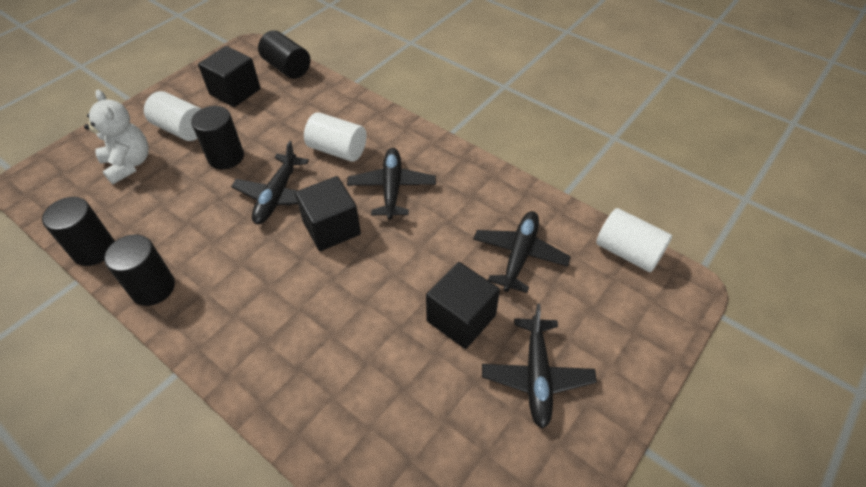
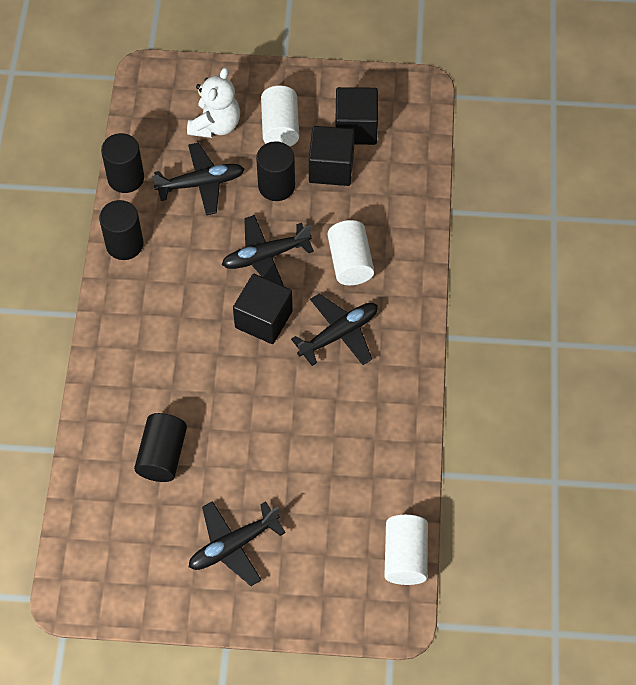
camera: 55 degrees right, 10 degrees up
black cylinder [258,30,310,79] -> black cylinder moved to [134,413,187,482]
black cube [426,262,500,349] -> black cube moved to [309,126,355,186]
black plane [473,211,571,293] -> black plane moved to [152,143,244,215]

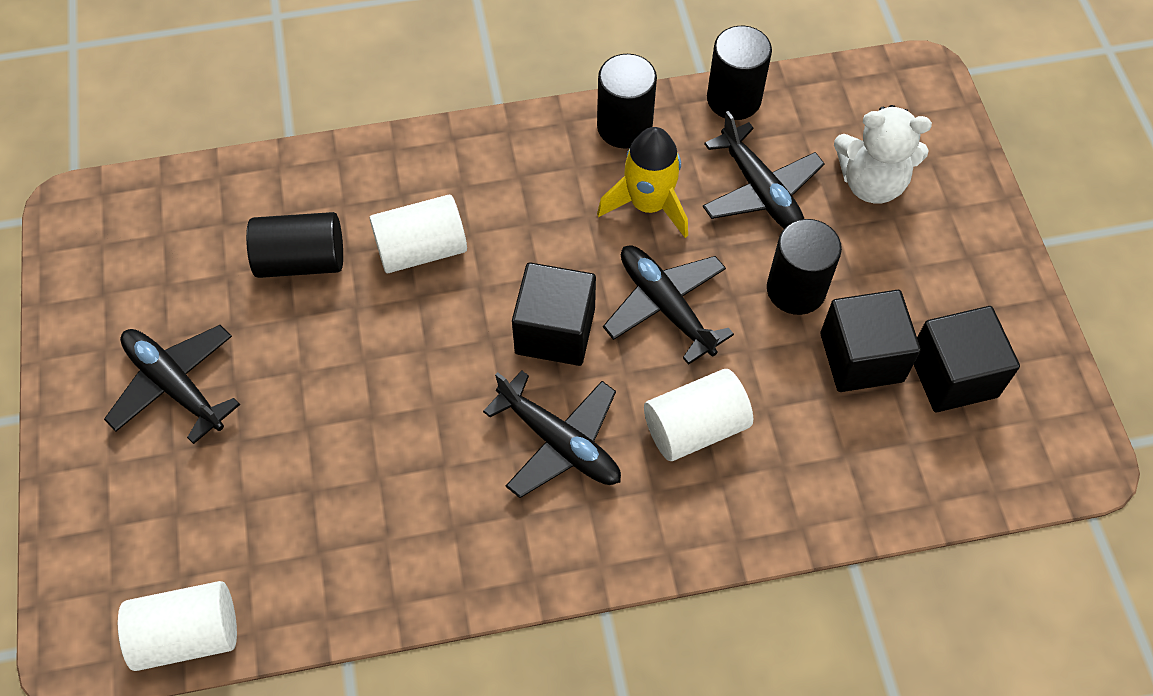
camera: 75 degrees right, 0 degrees up
white cylinder [261,85,299,147] -> white cylinder moved to [369,195,467,273]
none -> yellow rocket [597,127,688,238]

